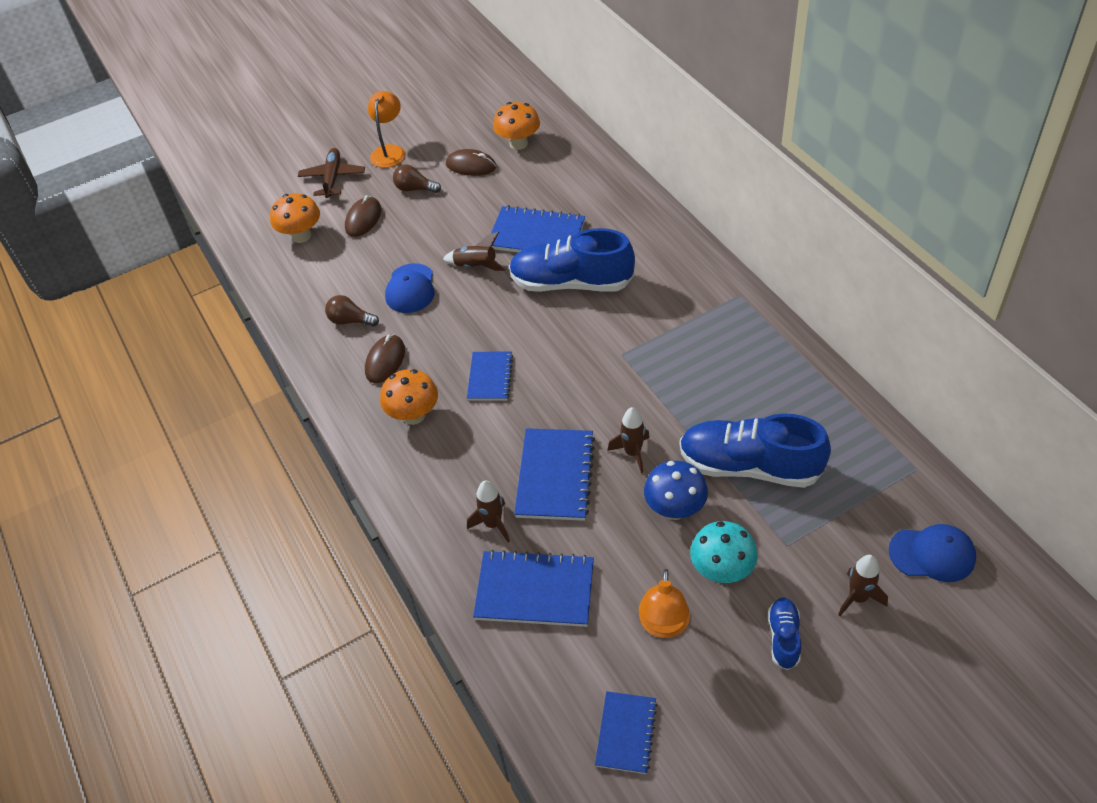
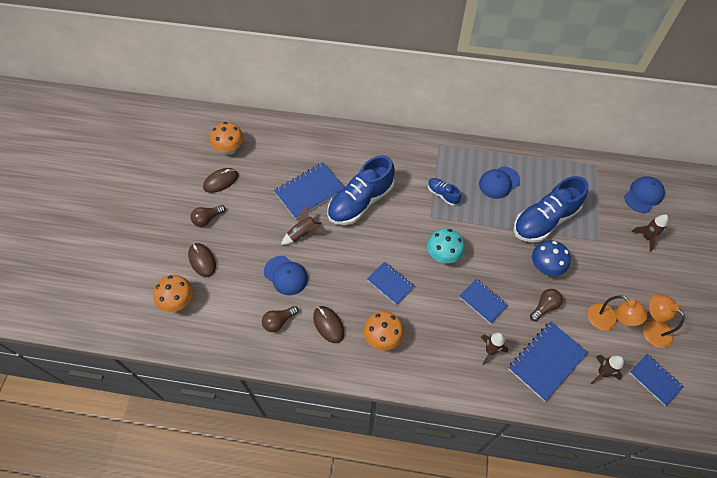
camera: 55 degrees left, 10 degrees up
brown plane [298,148,365,198] -> none
orange lamp [368,91,405,168] -> orange lamp moved to [643,294,685,348]
blue notebook [514,428,595,521] -> blue notebook [459,279,508,324], size x0.63
brown rocket [607,407,650,473] -> brown rocket moved to [590,355,624,385]
turquoise mushroom [690,521,758,583] -> turquoise mushroom moved to [427,228,465,263]
blue shoe [768,597,801,670] -> blue shoe moved to [428,178,461,206]
none -> blue cap [479,166,520,199]
none -> brown light bulb [530,289,563,321]

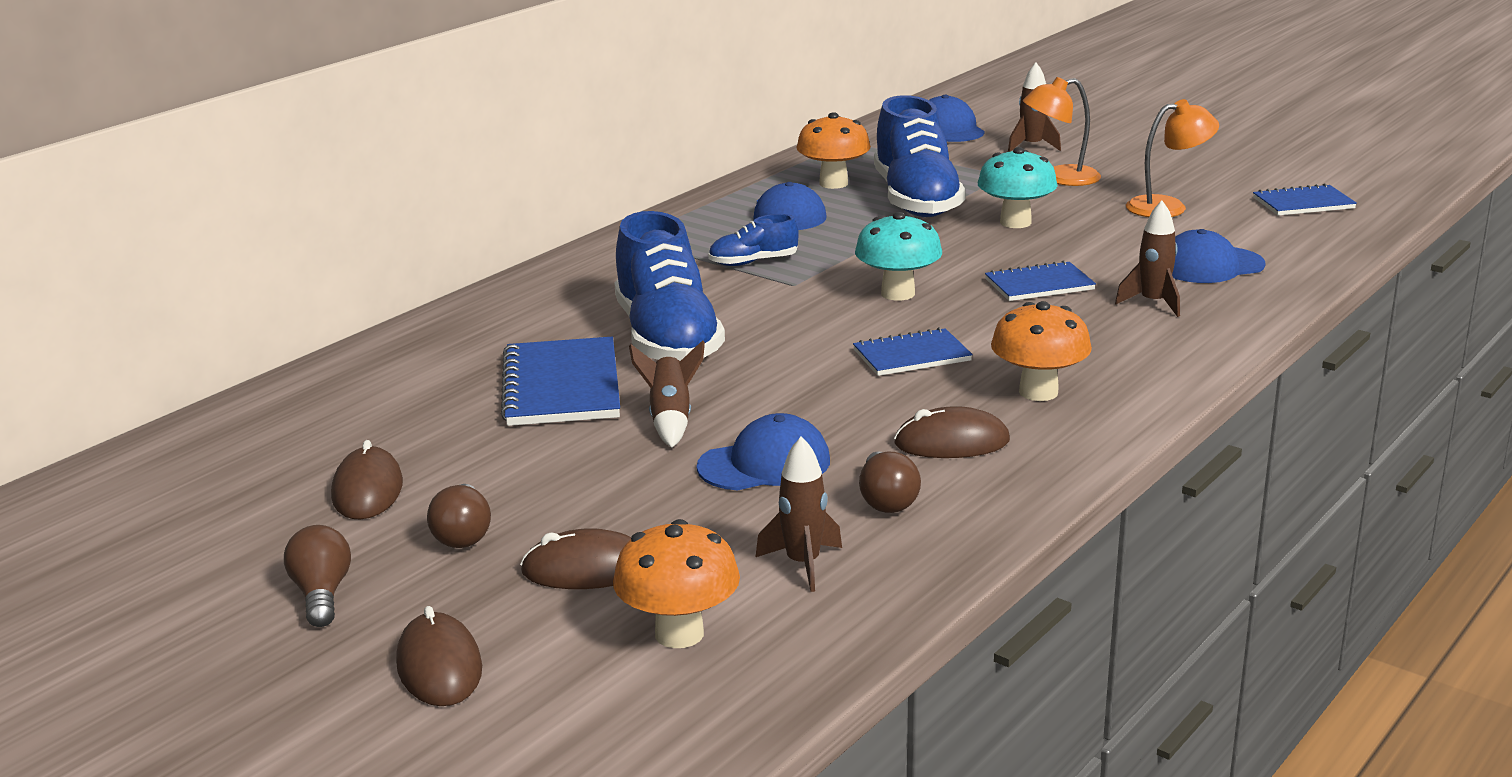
camera: 60 degrees left, 35 degrees down
orange mushroom [210,122,244,155] -> orange mushroom moved to [796,112,871,189]
blue notebook [508,322,588,401] -> blue cap [1172,229,1266,283]
brown light bulb [530,289,563,321] -> brown light bulb moved to [284,525,351,627]
blue mushroom [532,240,571,276] -> turquoise mushroom [978,147,1058,228]
brown rocket [590,355,624,385] -> brown rocket moved to [756,436,842,592]
orange lamp [643,294,685,348] -> orange lamp moved to [1023,77,1101,186]
none -> brown mouse [396,606,482,706]

